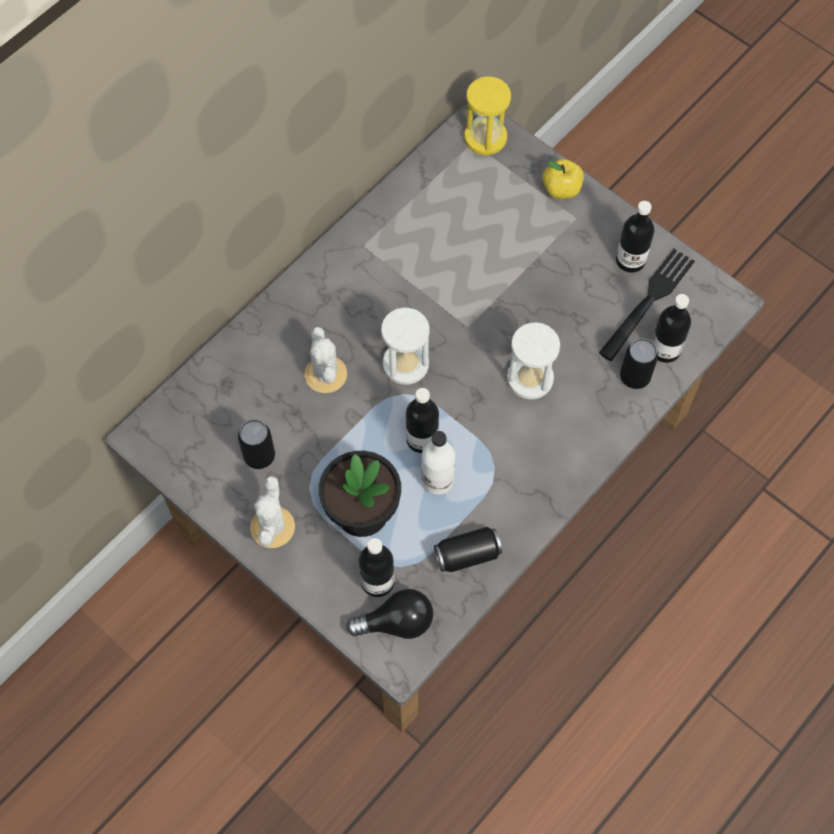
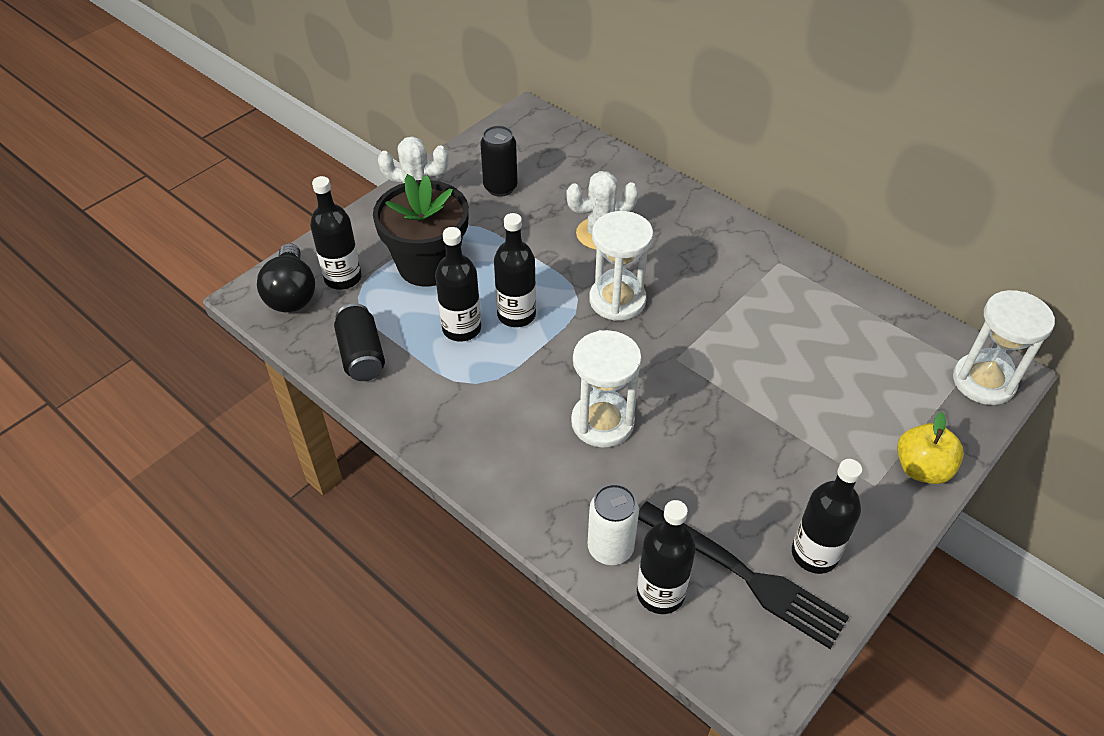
camera: 90 degrees right, 15 degrees down
white bottle [421,431,455,495] -> black bottle [435,227,481,341]
yellow hourglass [464,77,511,156] -> white hourglass [953,290,1055,405]
black can [620,338,658,389] -> white can [588,484,639,565]

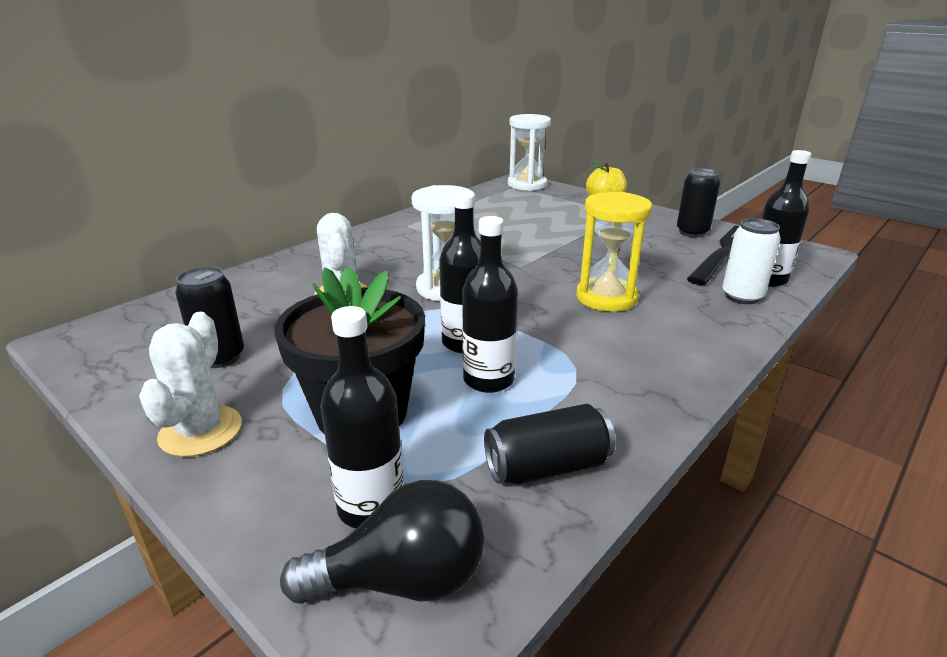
camera: 90 degrees left, 20 degrees down
white hourglass [571,330,642,448] -> yellow hourglass [576,192,652,312]
black bottle [792,459,862,574] -> black can [677,168,720,237]

